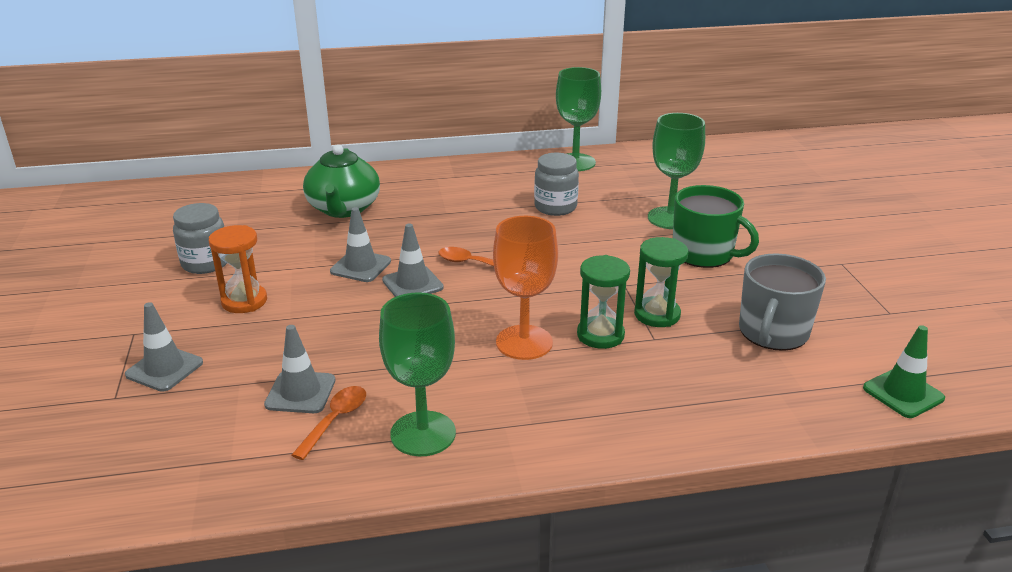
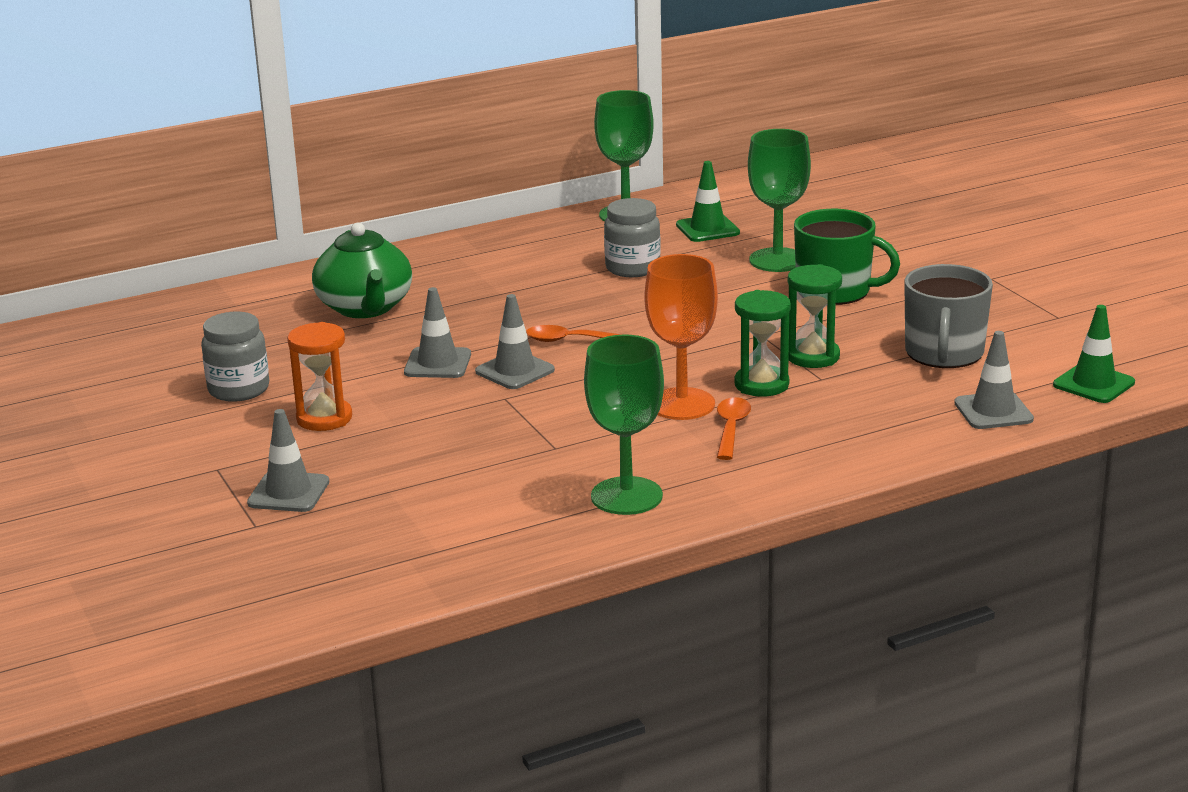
camera: 15 degrees left, 5 degrees down
grey traffic cone [264,325,336,413] -> grey traffic cone moved to [954,331,1034,429]
orange spoon [292,386,366,460] -> orange spoon moved to [717,397,751,460]
none -> green traffic cone [676,161,740,242]

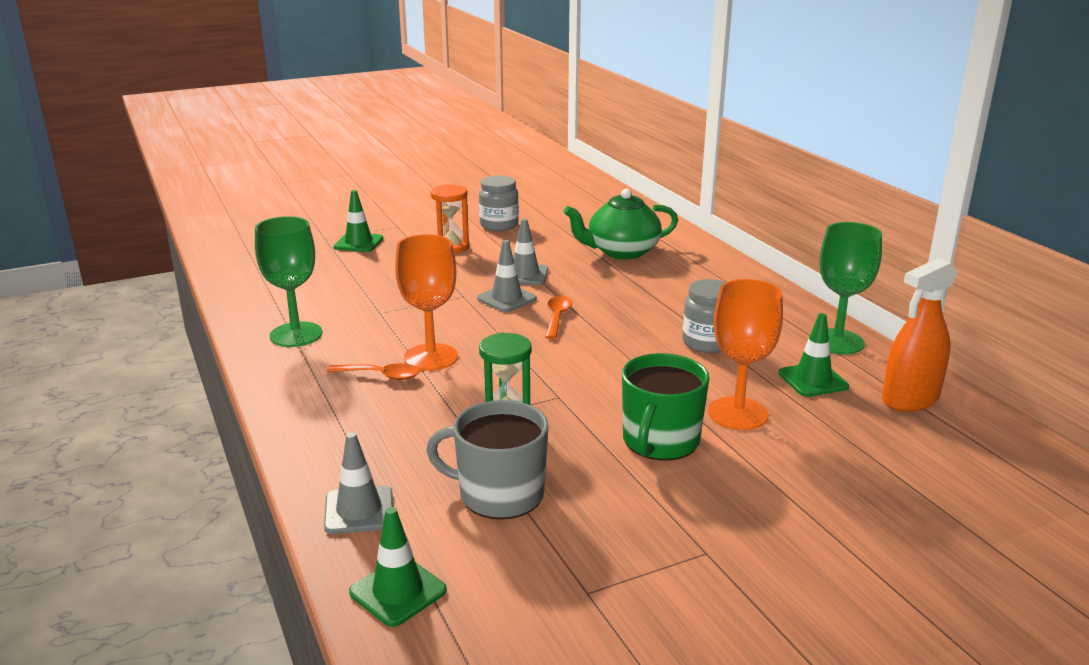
camera: 90 degrees right, 0 degrees up
grey traffic cone [247,409,329,512] -> green traffic cone [334,190,383,252]
green hourglass [734,290,791,397] -> none
green goblet [748,129,811,272] -> orange goblet [708,279,783,430]
none -> orange spray bottle [882,258,958,412]

